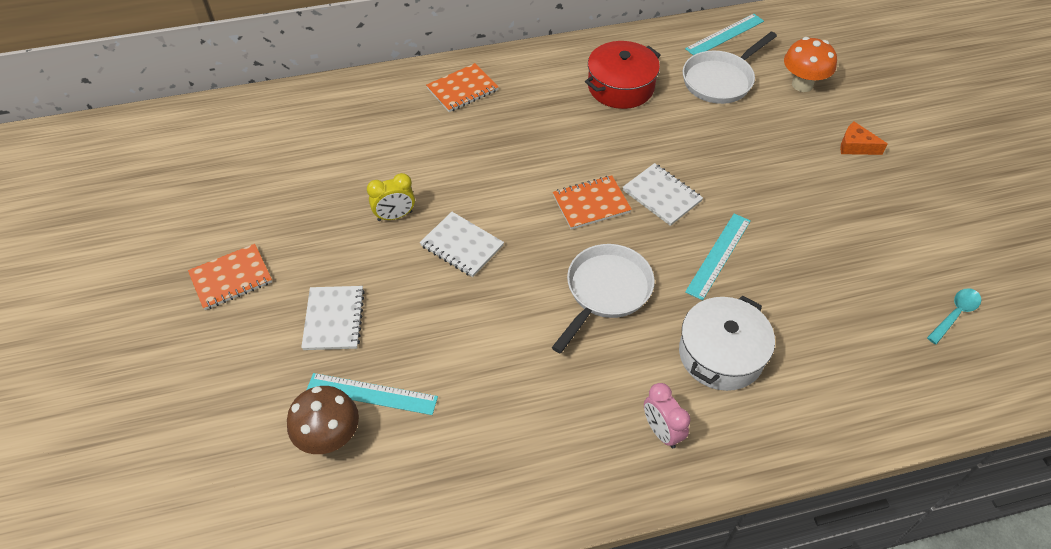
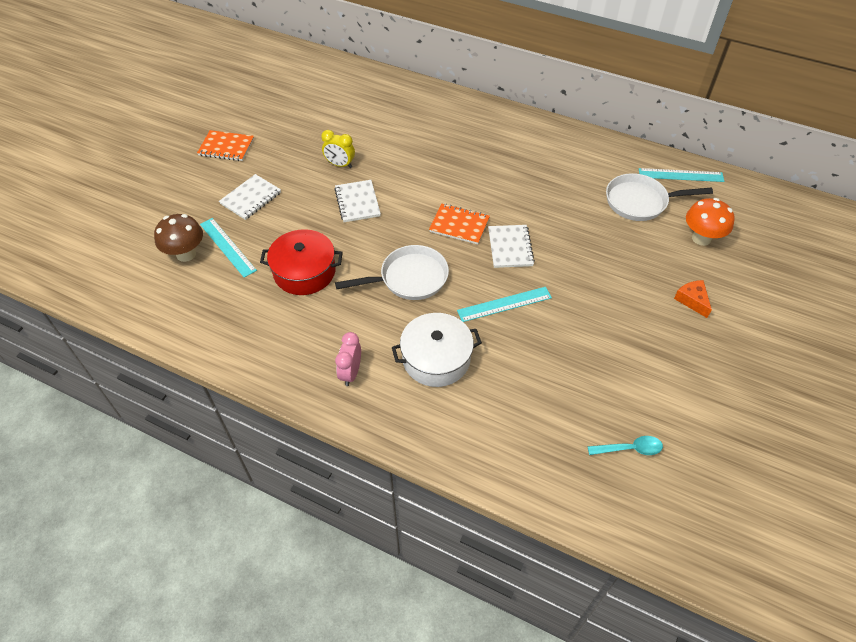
camera: 40 degrees right, 0 degrees up
orange notebook [426,63,498,112] -> none
red pot [585,41,661,109] -> red pot moved to [260,229,343,295]

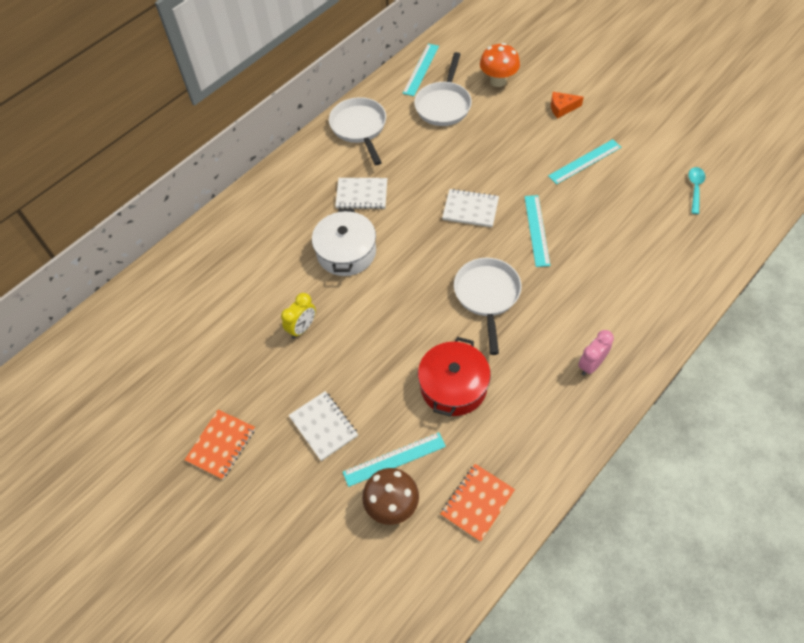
camera: 70 degrees left, 5 degrees up
white notebook [334,180,381,222] -> white notebook moved to [335,178,387,209]
pink clock [335,332,361,386] -> pink clock turned 105 degrees clockwise [578,330,614,376]
white pot [392,313,482,387] -> white pot moved to [312,209,376,276]
orange notebook [429,204,490,245] -> orange notebook moved to [441,464,515,542]
none -> white pan [329,97,386,165]
none -> turquoise ruler [548,139,621,184]

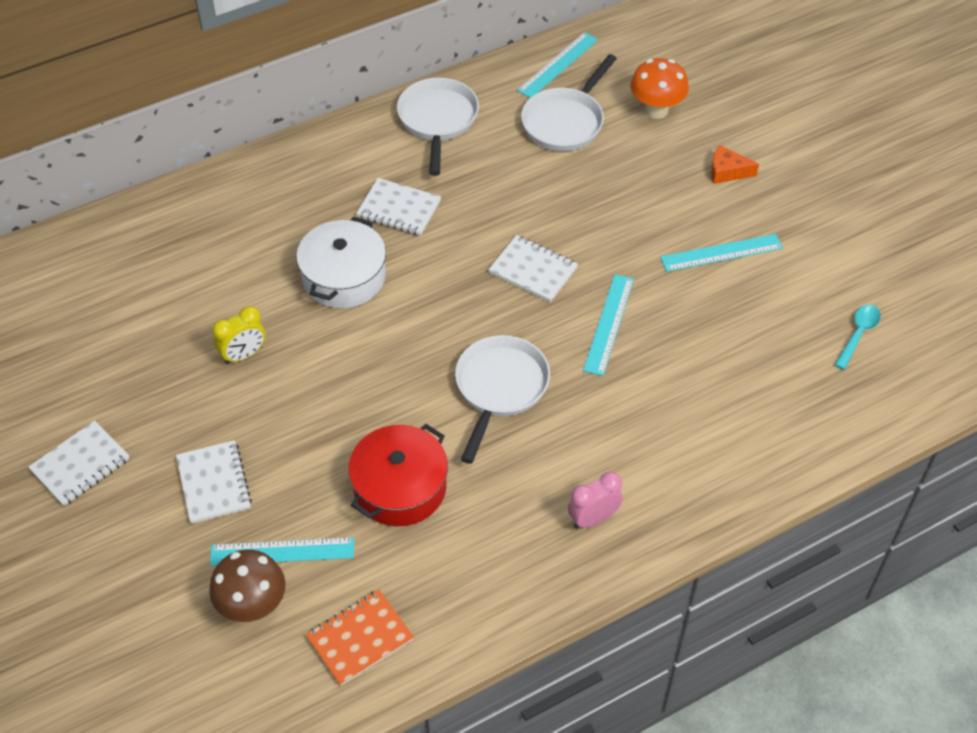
camera: 15 degrees right, 5 degrees down
orange notebook [185,410,255,480] -> white notebook [28,420,130,506]

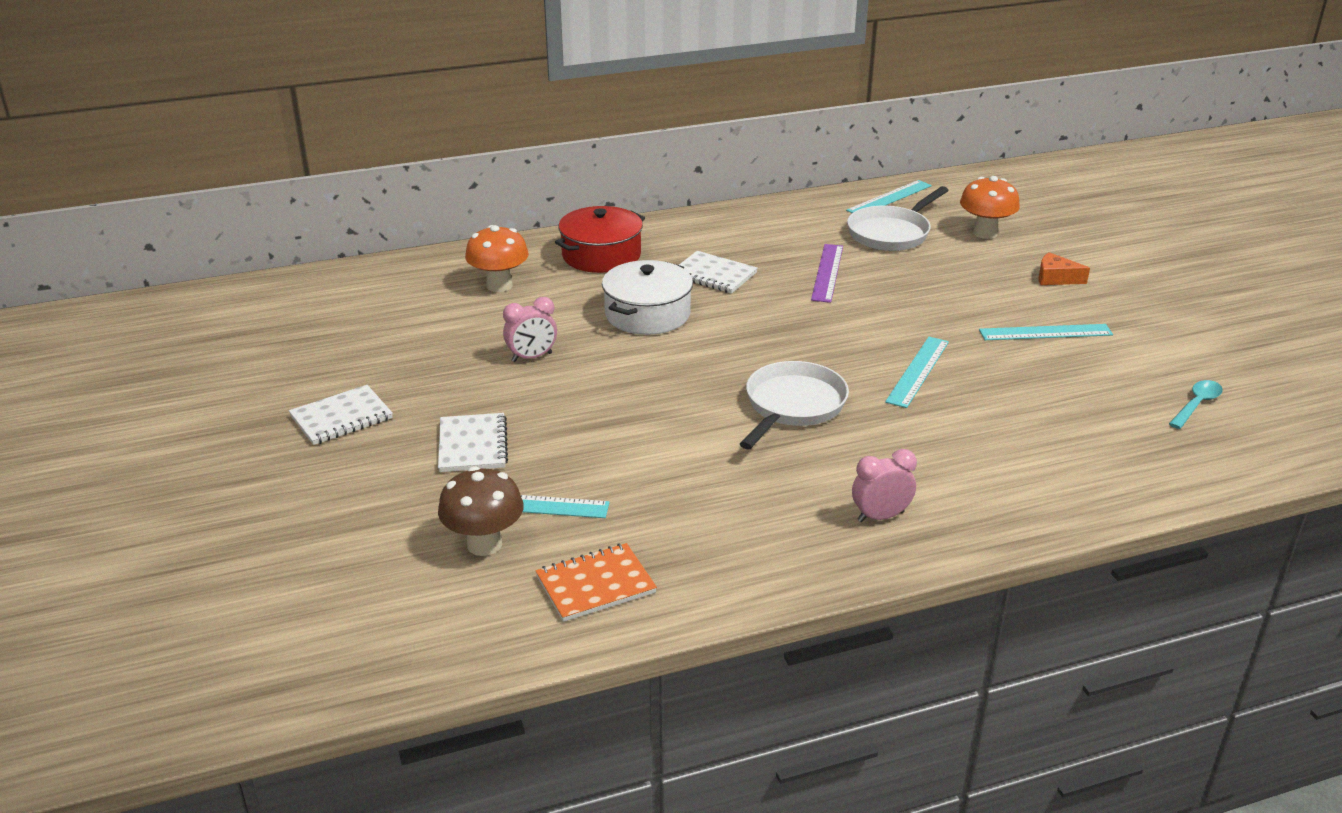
camera: 10 degrees right, 20 degrees down
yellow clock [212,306,266,365] -> pink clock [503,297,557,362]
red pot [348,424,448,526] -> red pot moved to [555,206,645,273]
white pan [397,78,479,176] -> none
white notebook [488,235,578,302] -> none
none -> orange mushroom [465,225,529,292]
none -> purple ruler [811,244,843,303]

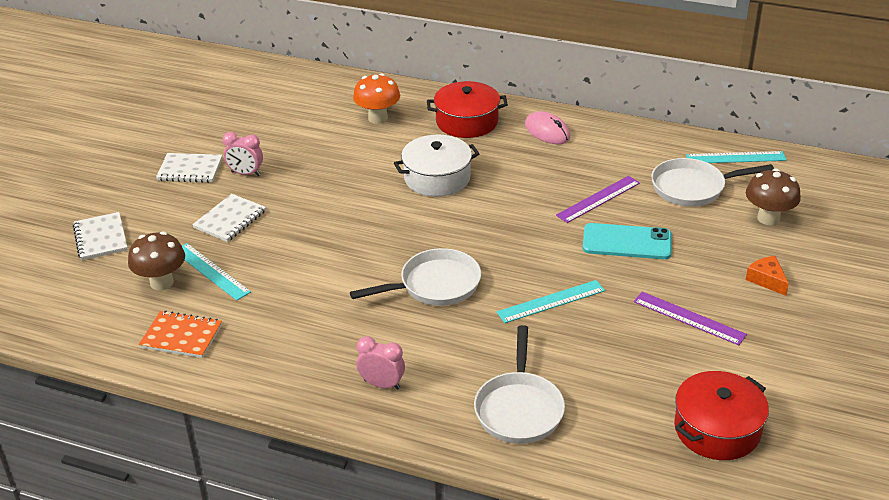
camera: 40 degrees right, 5 degrees up
pink clock [503,297,557,362] -> pink clock moved to [222,132,263,176]
white notebook [679,251,758,294] -> white notebook moved to [73,212,128,260]
orange mushroom [960,176,1020,239] -> brown mushroom [746,169,801,225]
turquoise ruler [979,324,1113,340] -> purple ruler [634,292,747,345]
turquoise spoon [1169,380,1223,429] -> red pot [674,371,769,460]
none -> white pan [474,325,565,444]
none -> pink mouse [525,111,570,144]
none -> turquoise phone [583,223,672,259]

